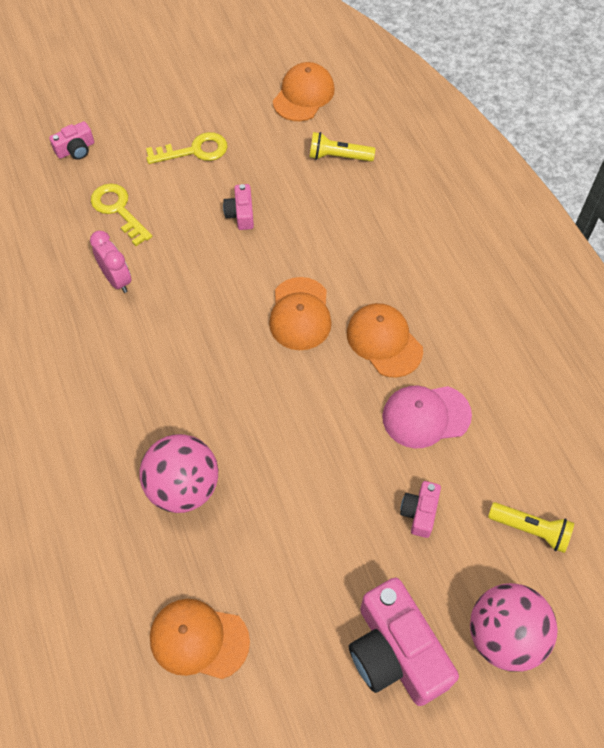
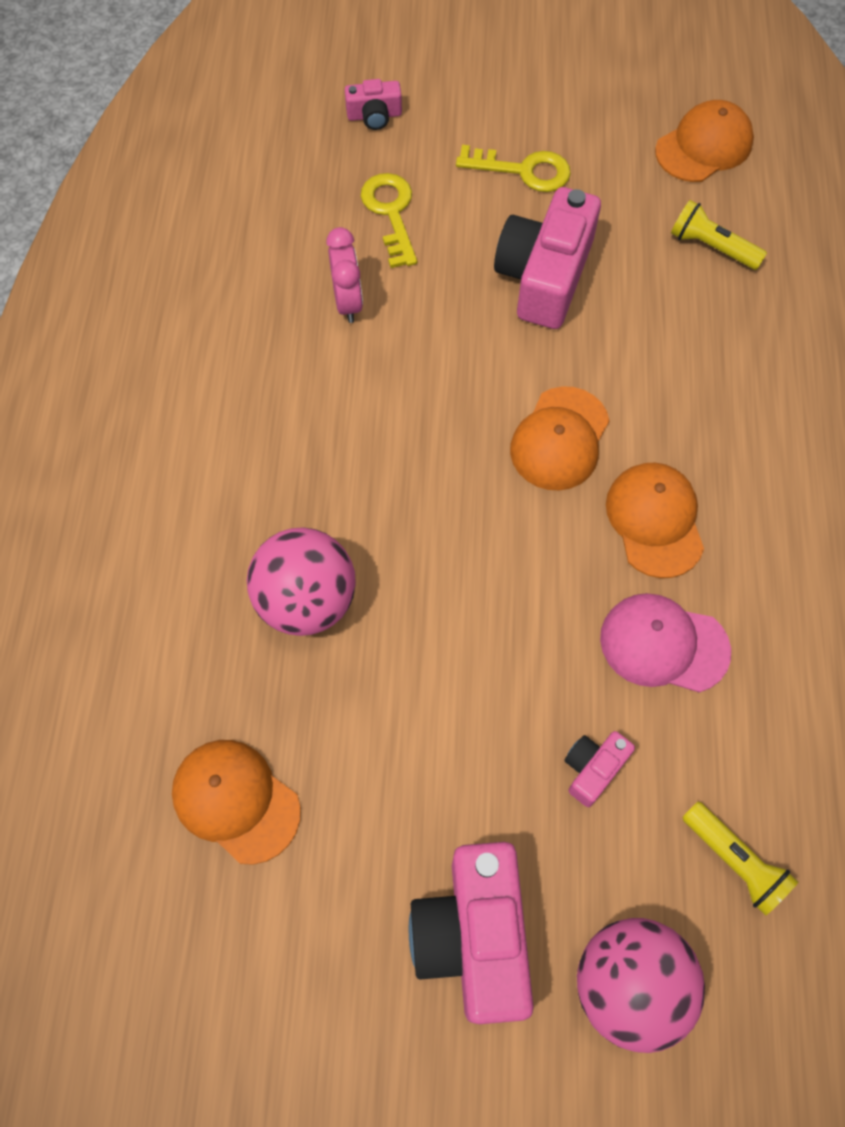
camera: 25 degrees right, 5 degrees up
pink camera [223,184,254,230] -> pink camera [494,187,601,329], size x2.08

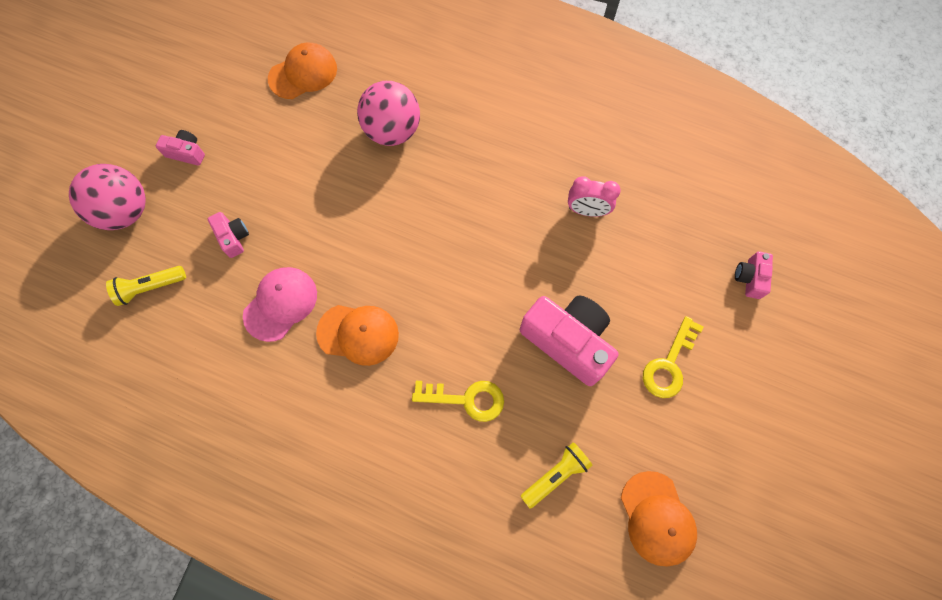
camera: 110 degrees right, 5 degrees up
yellow key [361,173,417,268] -> yellow key moved to [412,381,504,422]
pink camera [409,842,534,1024] -> pink camera [156,130,205,166], size x0.48
orange cap [510,386,610,491] -> none

